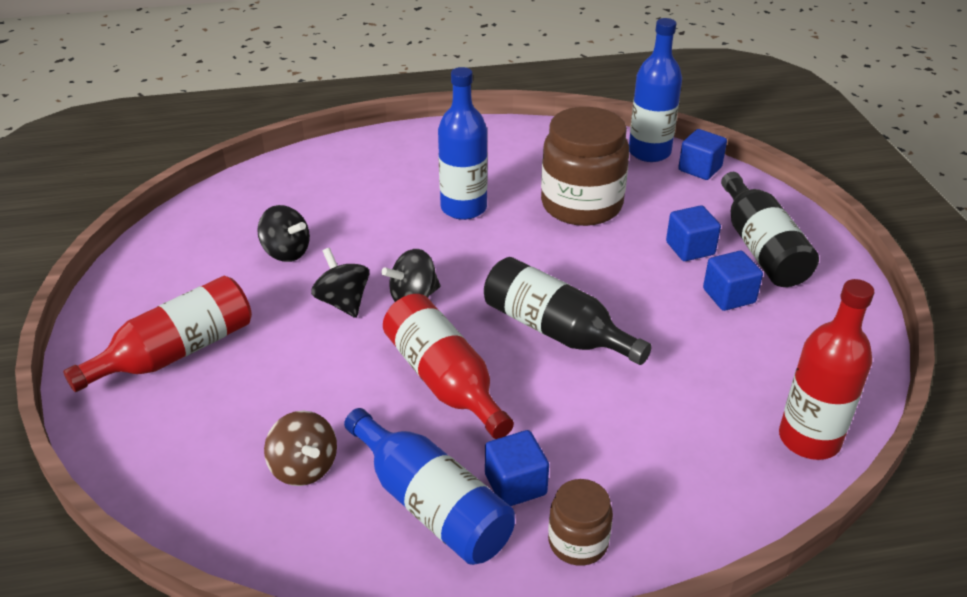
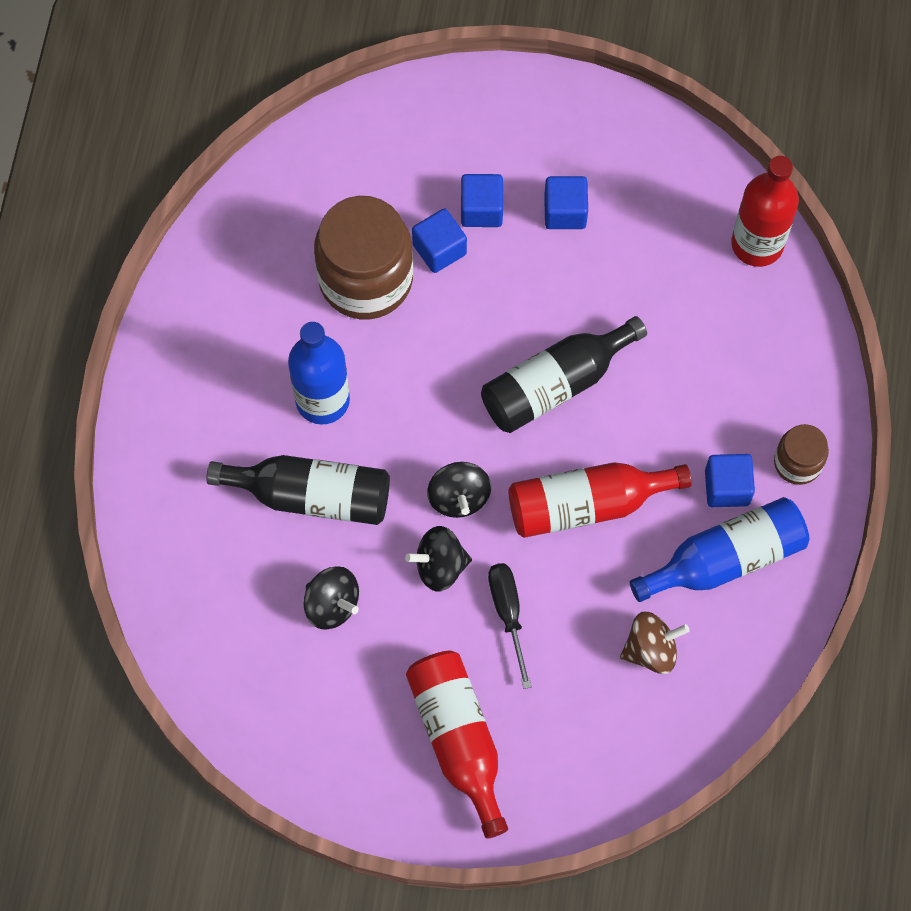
camera: 70 degrees left, 30 degrees up
black spinning top [257,205,310,262] -> black spinning top turned 75 degrees clockwise [304,566,359,630]
blue bottle [629,18,682,162] -> none
blue cube [678,129,727,180] -> blue cube moved to [412,209,467,273]
black bottle [721,172,819,287] -> black bottle moved to [206,455,390,525]
none -> black screwdriver [488,563,532,689]

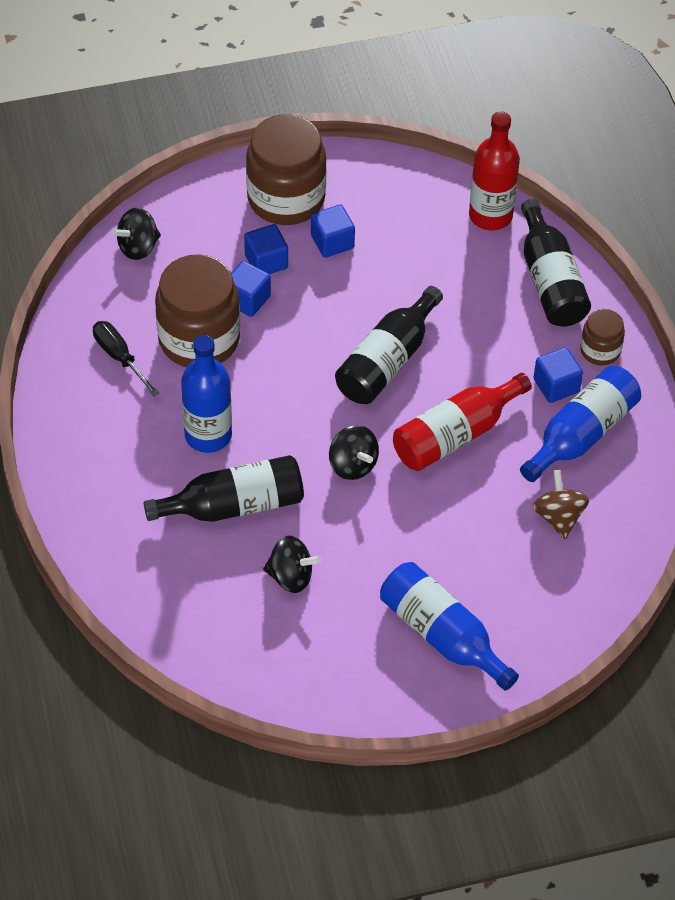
camera: 25 degrees left, 15 degrees down
black spinning top [405,526,472,592] -> black spinning top moved to [112,207,161,260]
red bottle [406,651,508,839] -> blue bottle [380,562,519,691]
black screwdriver [488,563,532,689] -> black screwdriver moved to [93,321,159,396]
brown spinning top [620,612,690,674] -> brown spinning top turned 60 degrees counterclockwise [533,470,589,539]
none -> brown jar [246,114,327,225]
none -> black bottle [521,199,591,327]

